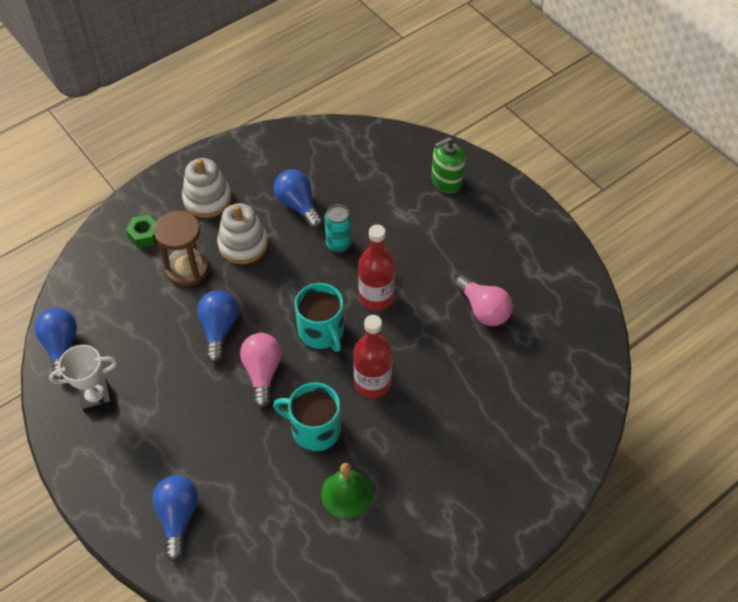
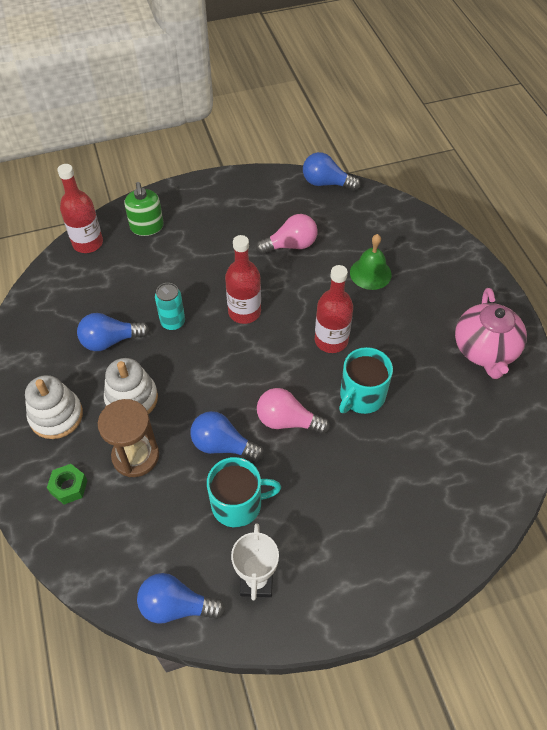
camera: 70 degrees left, 0 degrees up
blue light bulb [152,476,198,562] -> blue light bulb moved to [303,152,360,191]
turquoise mug [295,283,344,352] -> turquoise mug moved to [207,457,281,527]
green bell [321,463,373,519] -> green bell moved to [350,234,392,290]
none -> red bottle [57,164,103,253]
none -> pink teapot [455,288,527,379]

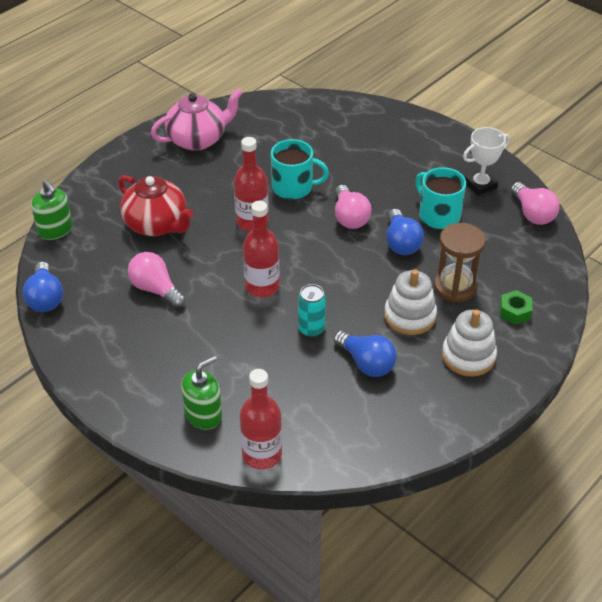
camera: 120 degrees left, 10 degrees down
blue light bulb [137,573,225,624] -> pink light bulb [511,182,560,225]
green bell [350,234,392,290] -> red teapot [118,175,194,236]
none -> green soap dispenser [31,180,73,240]

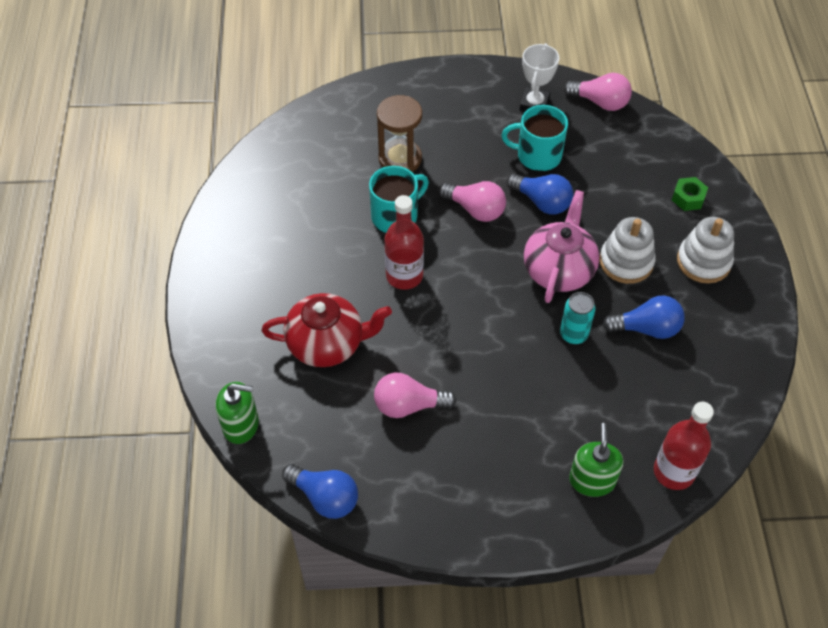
camera: 45 degrees left, 10 degrees up
pink teapot [151,88,243,151] -> pink teapot moved to [524,190,599,303]
red bottle [243,201,280,298] -> none
brown hourglass [434,223,486,302] -> brown hourglass moved to [377,95,422,172]

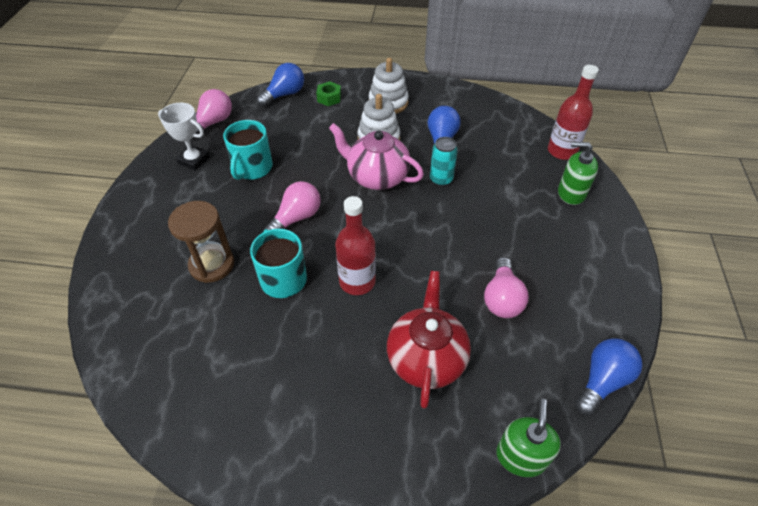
camera: 80 degrees left, 5 degrees down
blue light bulb [507,173,574,215] -> blue light bulb moved to [257,63,304,107]

